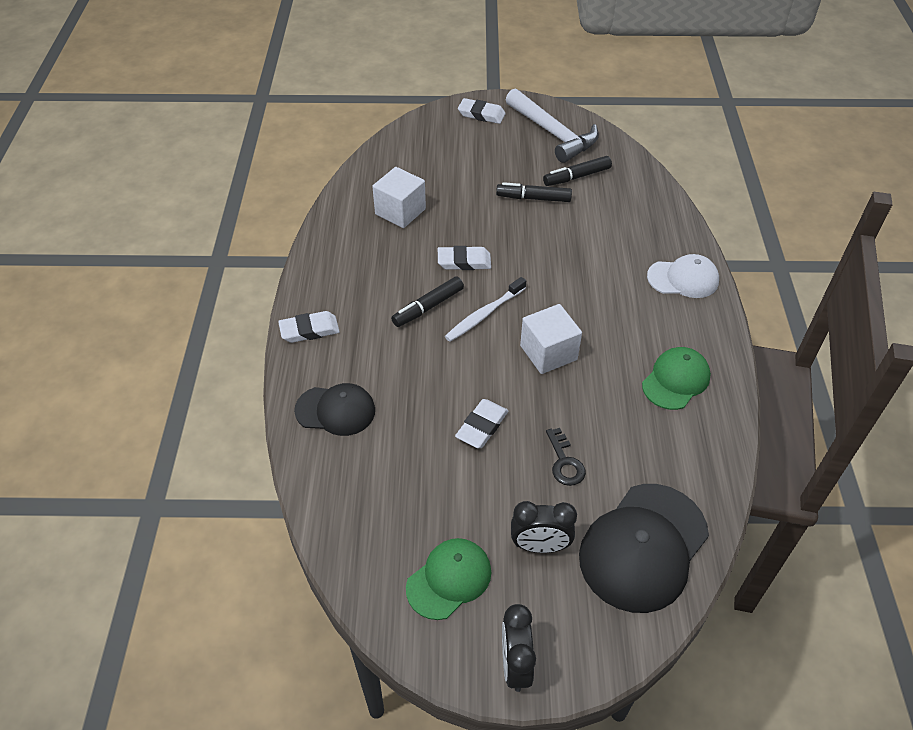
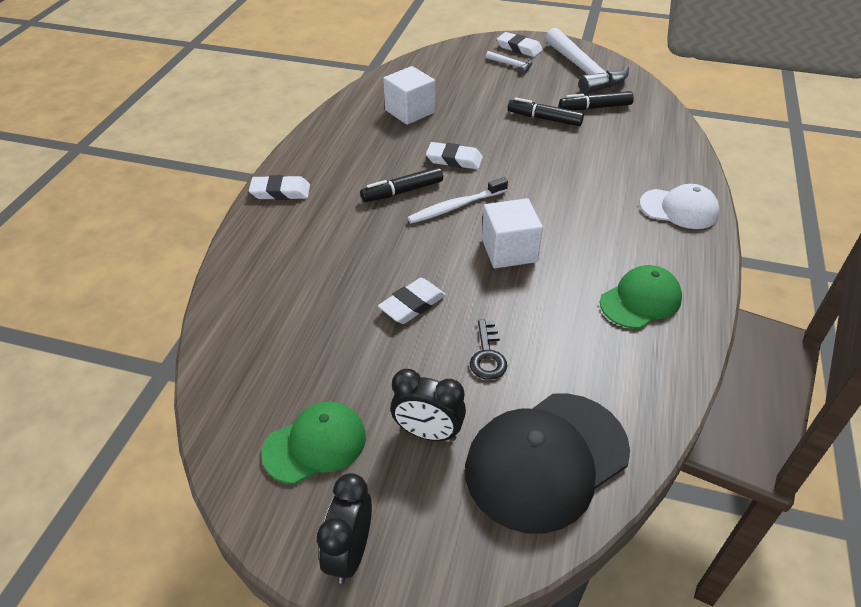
camera: 15 degrees right, 5 degrees down
black cap [294,383,375,436] -> none
none -> white hammer [486,51,533,74]

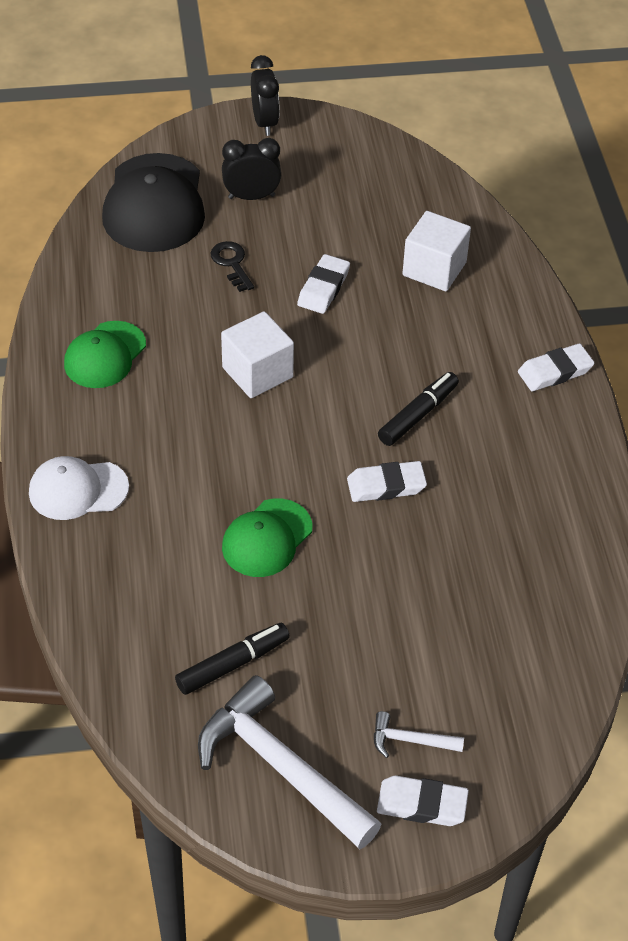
camera: 155 degrees right, 5 degrees up
green cap [261,401,366,484] -> green cap moved to [222,498,313,577]
white cube [383,66,435,125] -> white cube moved to [402,211,471,291]
white toothbrush [407,177,508,224] -> none
black cap [465,393,630,534] -> black cap turned 150 degrees clockwise [102,153,205,252]
black marker [508,97,584,126] -> none

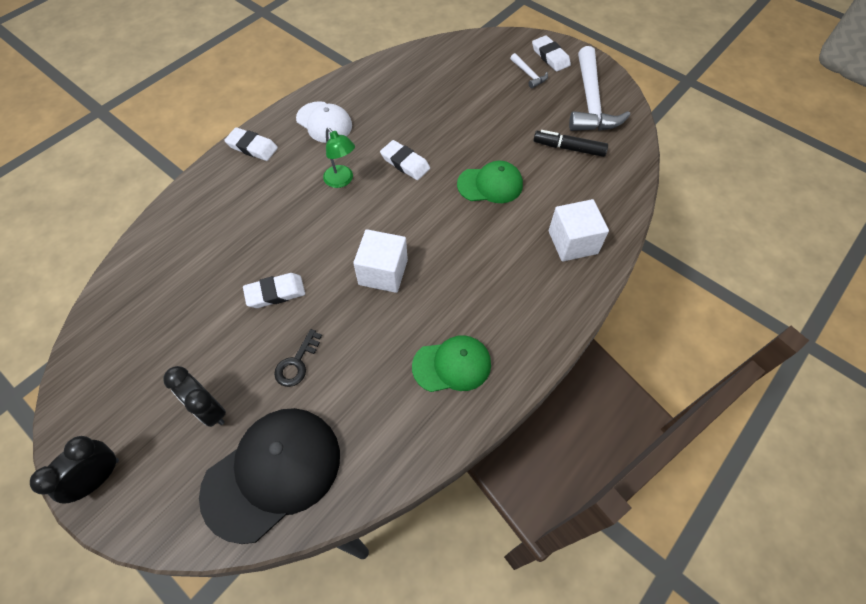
camera: 130 degrees left, 10 degrees up
white cap [29,456,129,520] -> white cap moved to [296,101,352,143]
black marker [378,372,459,446] -> green lamp [323,128,355,188]
white cube [402,211,471,291] -> white cube moved to [549,199,609,262]

